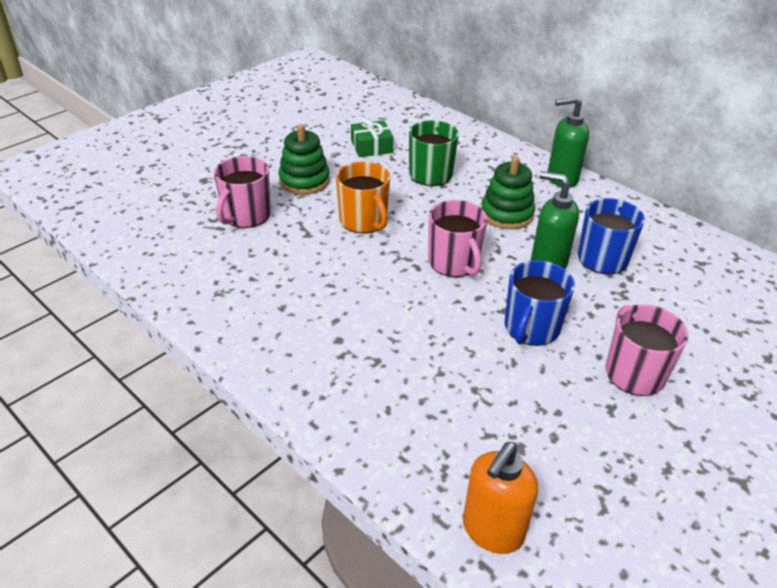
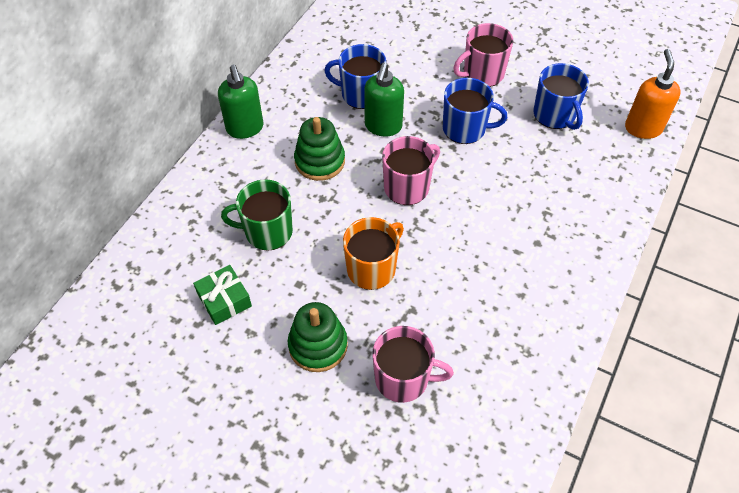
camera: 105 degrees left, 15 degrees up
orange soap dispenser [463,442,538,554] -> orange soap dispenser turned 105 degrees counterclockwise [625,49,681,139]
none -> blue mug [533,63,589,130]

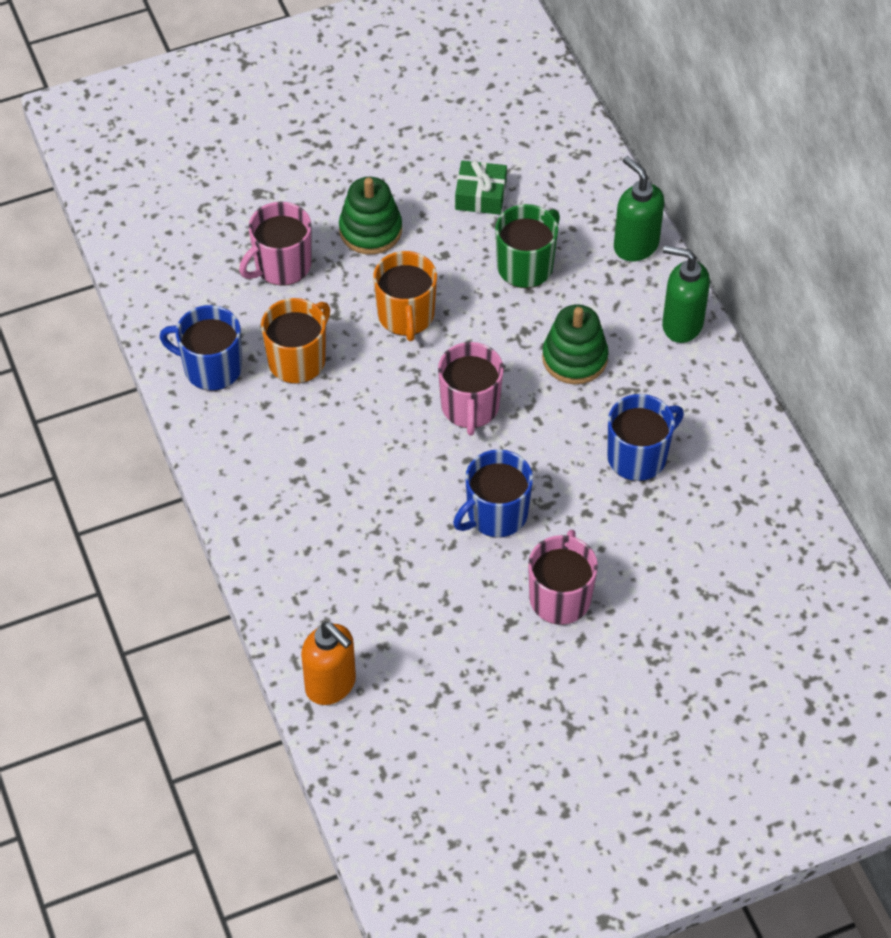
camera: 130 degrees right, 0 degrees up
green soap dispenser [364,63,404,137] -> green soap dispenser moved to [614,156,664,261]
blue mug [533,63,589,130] -> blue mug moved to [160,305,242,391]
none -> orange mug [261,298,330,384]

